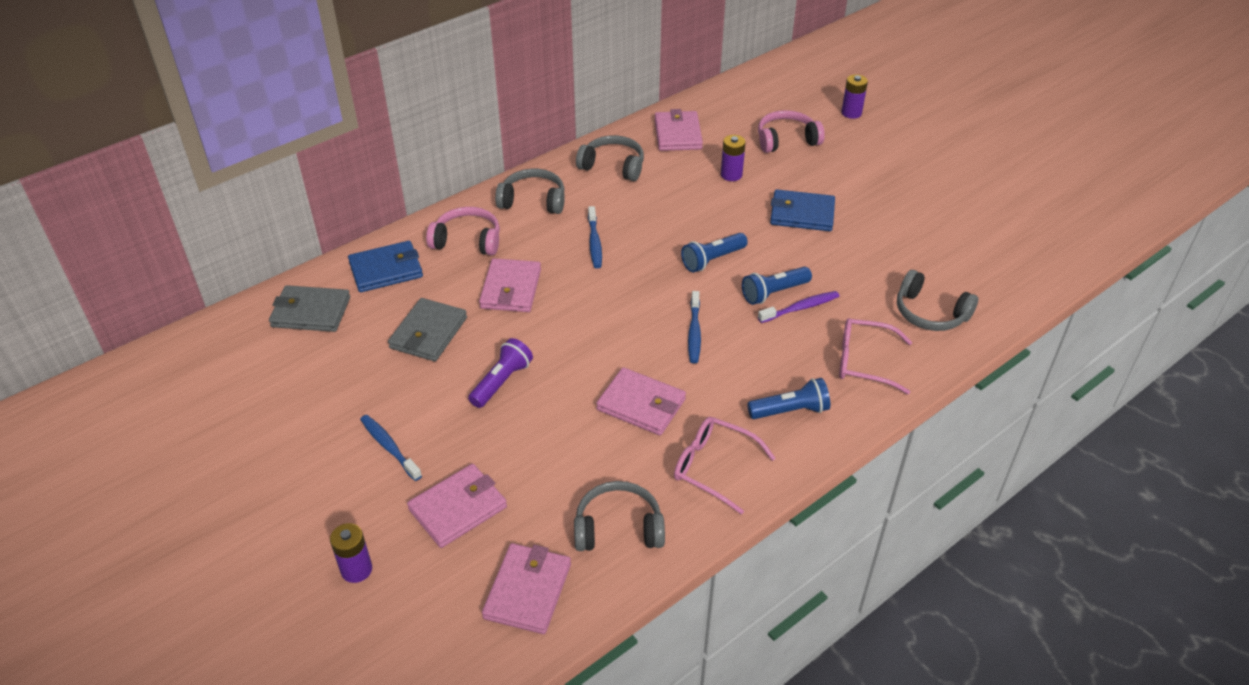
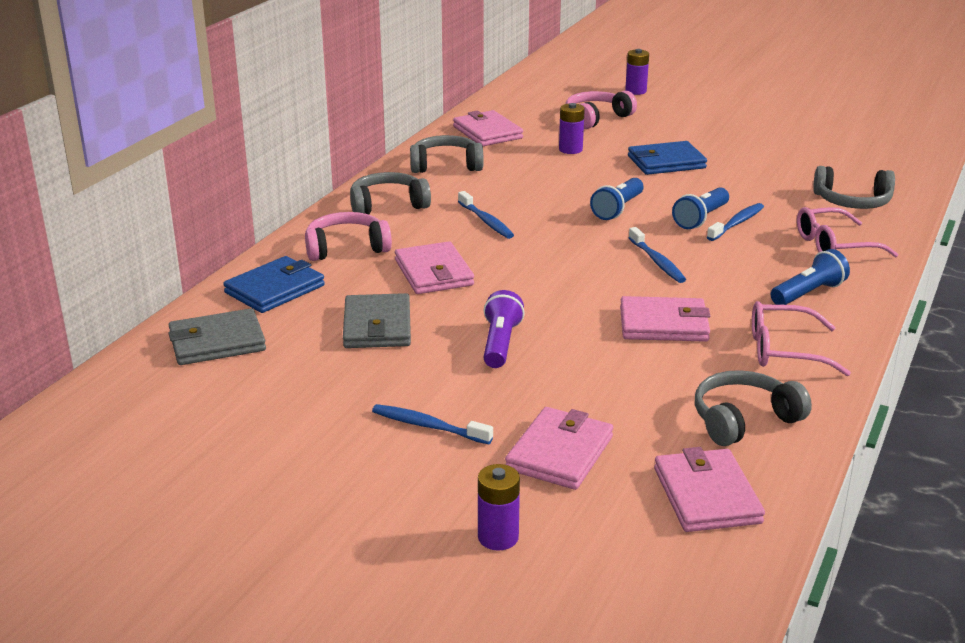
camera: 25 degrees left, 15 degrees down
purple toothbrush [758,291,839,323] -> blue toothbrush [707,203,764,241]

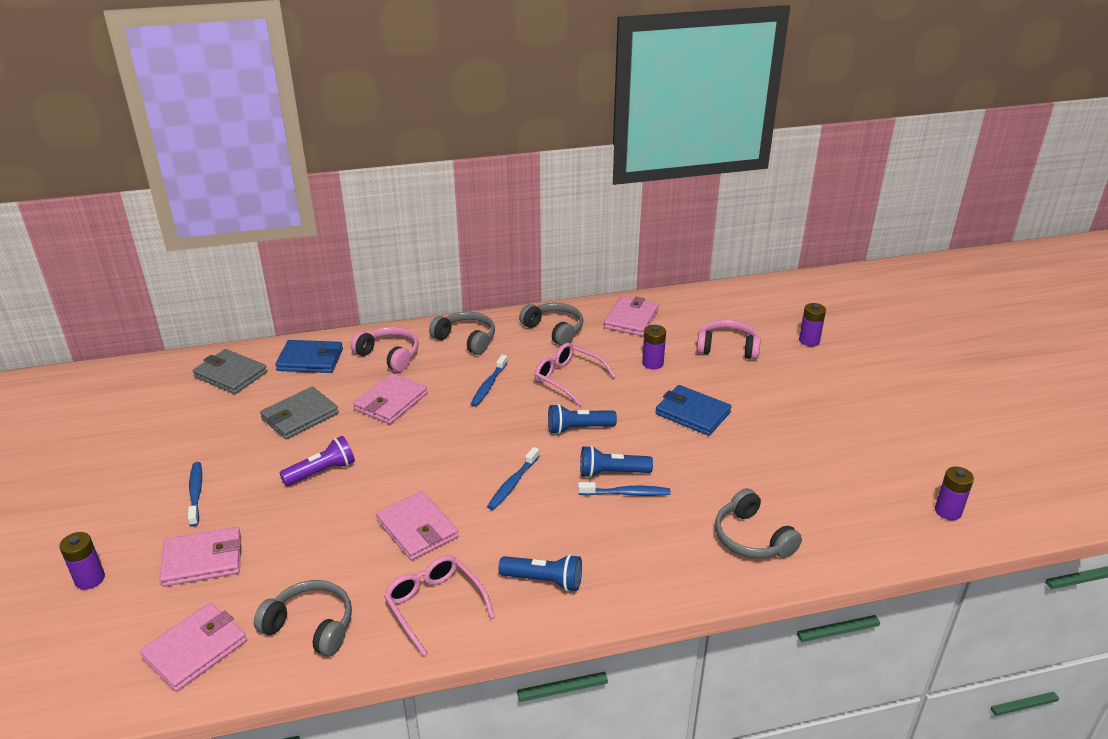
camera: 50 degrees right, 5 degrees up
pink glasses [797,207,898,258] -> pink glasses moved to [535,343,616,406]
none -> purple battery [935,467,974,520]

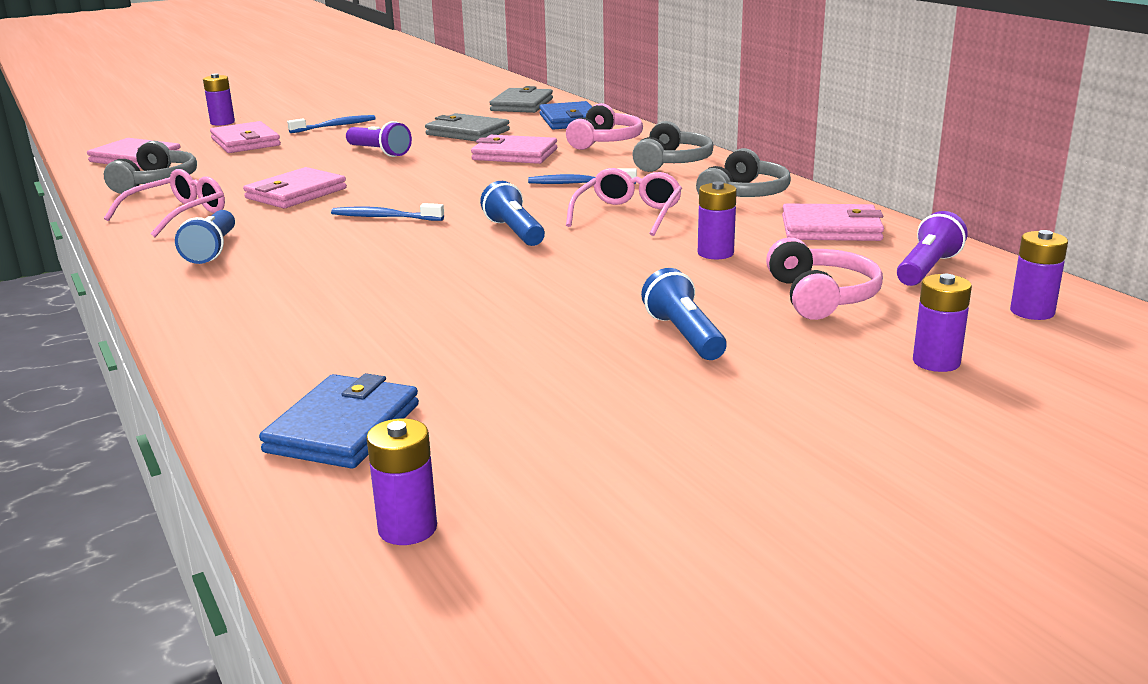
camera: 75 degrees right, 10 degrees down
blue toothbrush [578,482,671,496] -> none
blue flashlight [580,446,653,478] -> blue flashlight moved to [641,268,727,360]
blue wallet [655,385,732,436] -> blue wallet moved to [259,373,419,469]
grey headphones [715,488,802,559] -> none
none -> purple flashlight [897,211,968,286]
none -> purple battery [1010,230,1068,320]

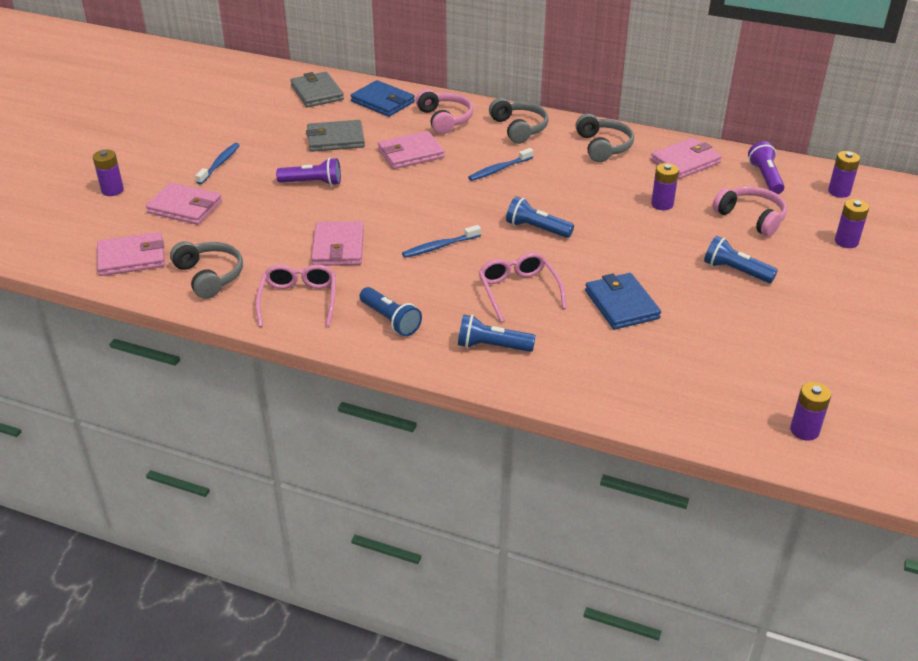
camera: 40 degrees left, 15 degrees up
blue wallet [259,373,419,469] -> blue wallet moved to [585,273,661,330]
pink glasses [566,168,682,236] -> pink glasses moved to [478,252,566,322]
none -> blue flashlight [458,314,536,352]

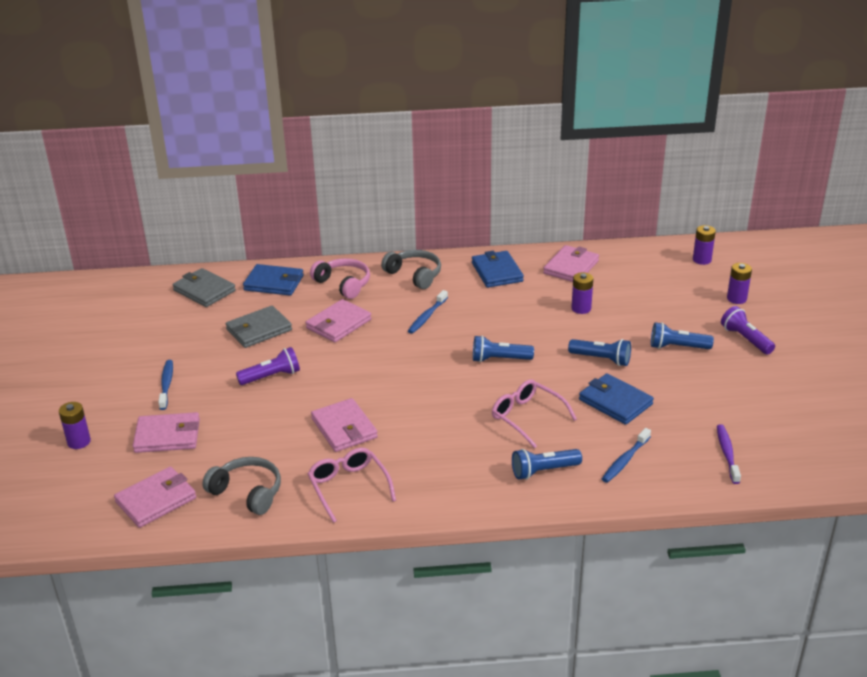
camera: 25 degrees left, 5 degrees down
blue flashlight [359,287,422,336] -> blue flashlight moved to [568,339,631,366]
blue toothbrush [402,225,481,258] -> blue toothbrush moved to [602,428,651,483]
grey headphones [575,114,634,162] -> blue wallet [472,251,524,288]
pink headphones [712,186,787,237] -> none
purple flashlight [748,141,785,194] -> purple flashlight moved to [721,306,775,355]
purple battery [790,382,831,441] -> none
none -> purple toothbrush [717,424,741,484]

